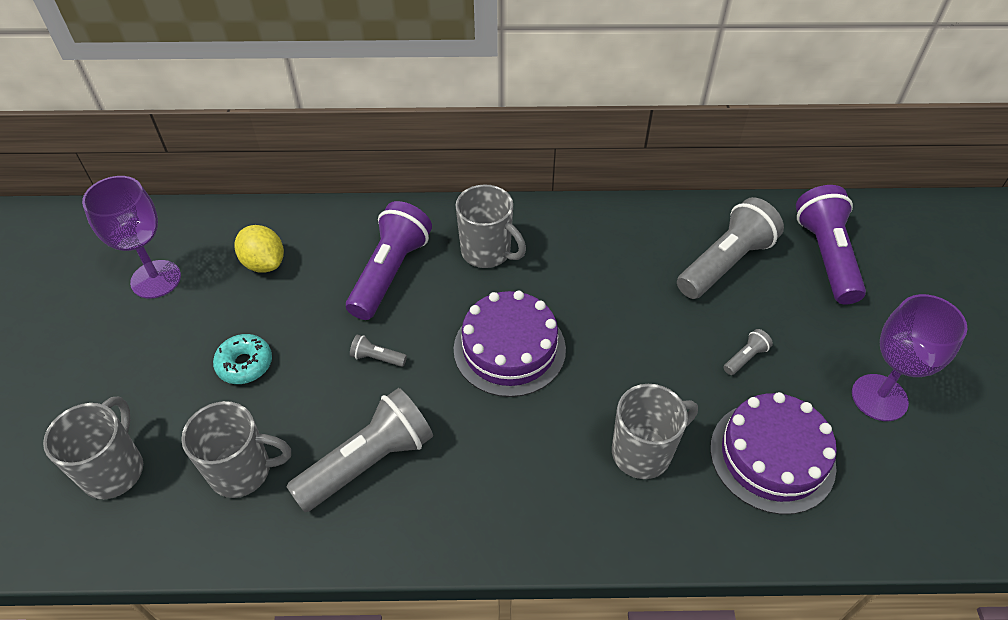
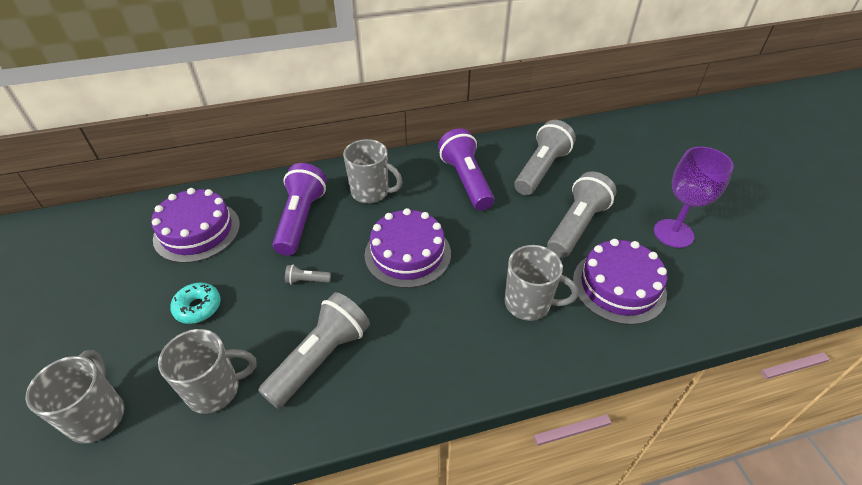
camera: 15 degrees left, 5 degrees down
purple goblet [82,176,181,298] -> none
yellow lemon [235,225,284,273] -> purple cake [151,188,240,263]
grey mug [612,384,698,479] -> grey mug turned 60 degrees clockwise [505,245,578,321]
grey flashlight [723,329,773,375] -> grey flashlight [547,171,617,258], size x2.39
purple flashlight [796,185,866,305] -> purple flashlight moved to [438,128,494,211]

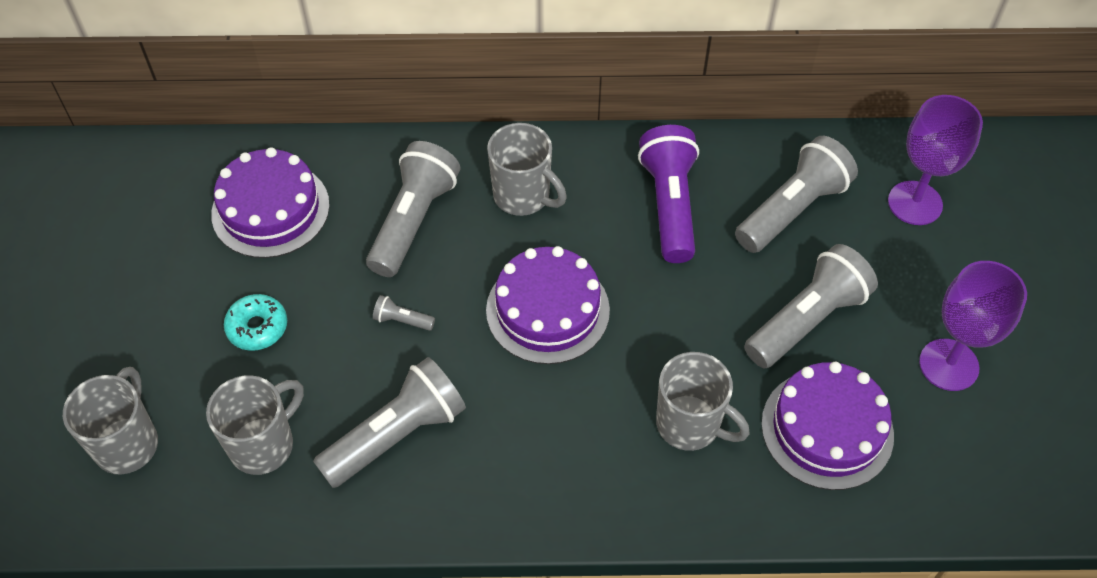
camera: 15 degrees right, 10 degrees up
grey mug [158,329,257,414] -> grey mug turned 45 degrees counterclockwise [206,375,304,475]
purple flashlight [273,163,327,256] -> grey flashlight [366,141,460,277]
none -> purple goblet [888,95,983,225]

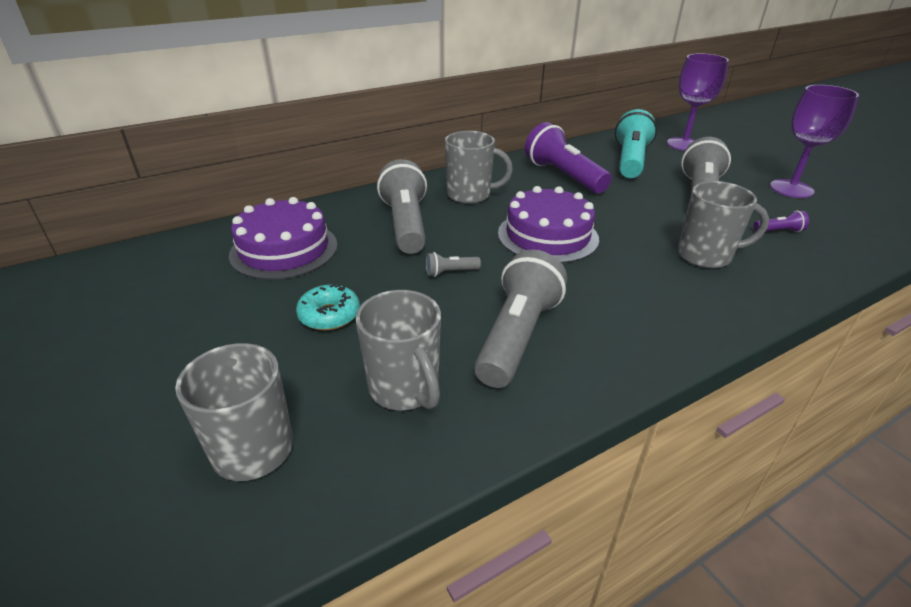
camera: 30 degrees left, 20 degrees down
grey mug [206,375,304,475] -> grey mug turned 135 degrees clockwise [356,290,441,410]
grey flashlight [735,136,858,253] -> turquoise flashlight [615,109,657,178]
purple cake [761,362,894,490] -> purple flashlight [754,210,809,232]

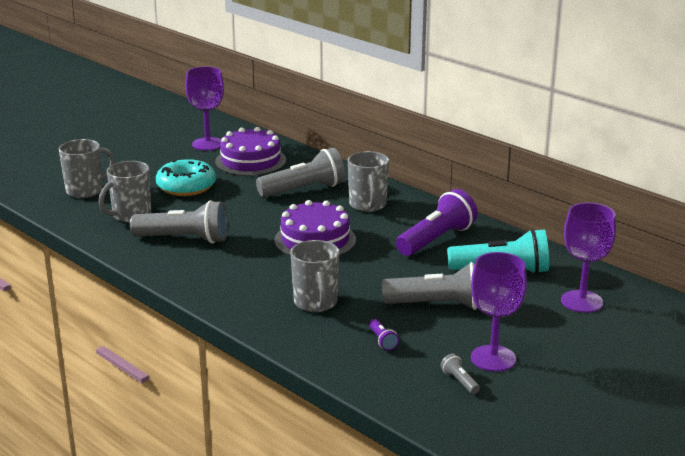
camera: 75 degrees right, 10 degrees down
turquoise donut [296,284,360,330] -> turquoise donut [156,159,216,196], size x1.61
grey flashlight [426,252,481,277] -> grey flashlight moved to [440,354,480,394]
none -> purple goblet [185,67,224,151]

